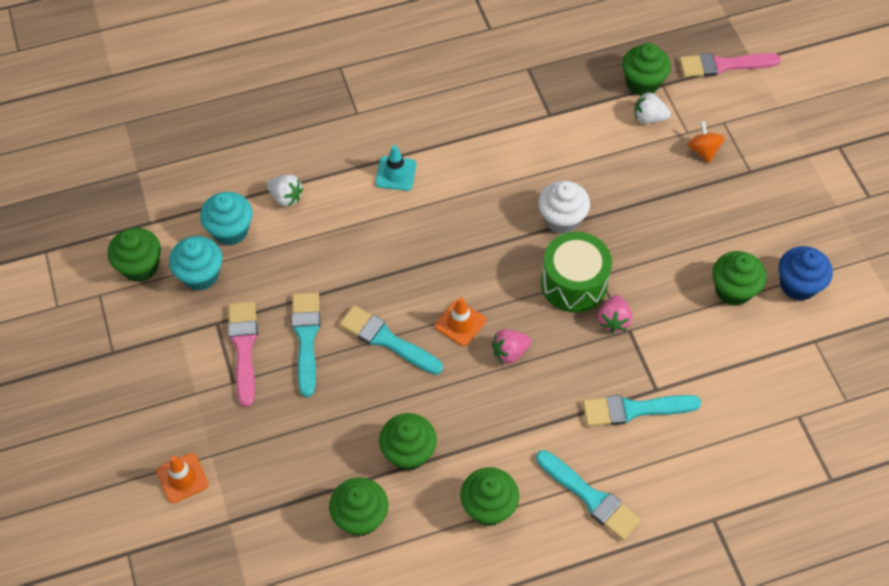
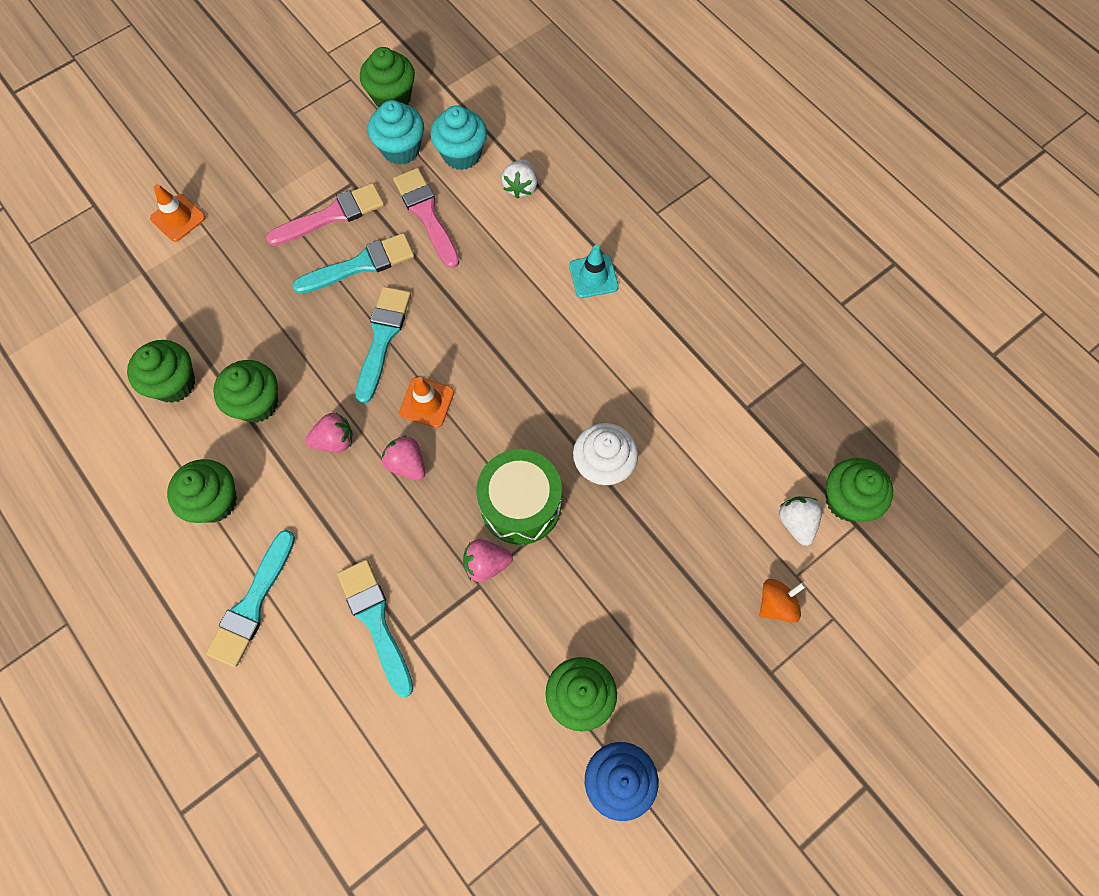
camera: 70 degrees right, 10 degrees up
pink brush [679,53,781,77] -> pink brush moved to [393,168,460,268]
none -> pink strawberry [305,413,353,453]

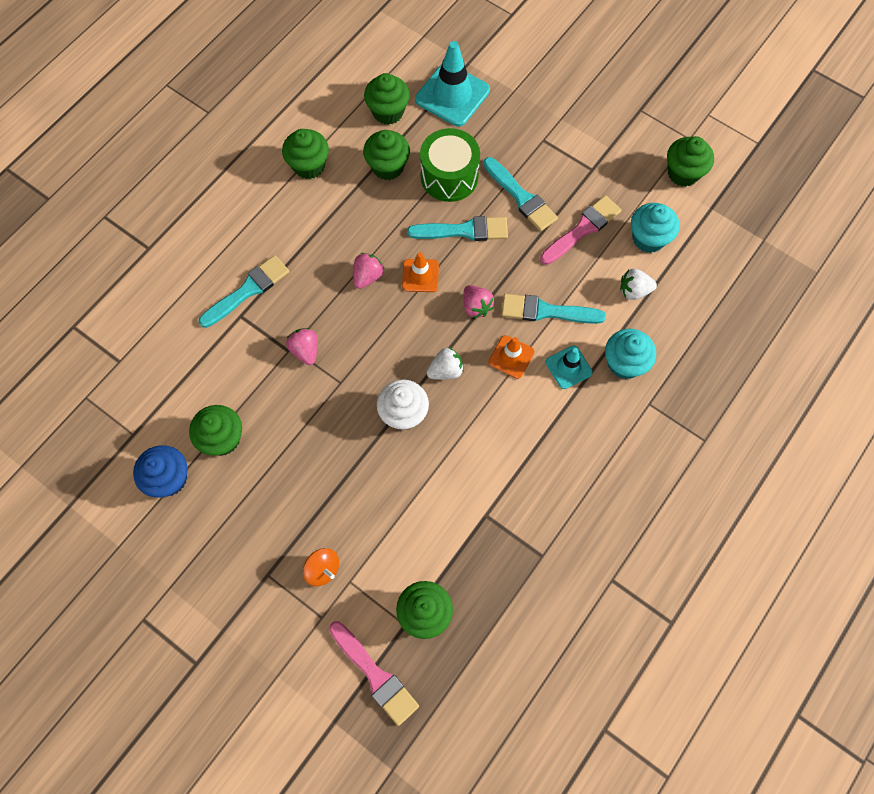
camera: 75 degrees right, 0 degrees up
orange traffic cone [150,184,206,242] -> orange traffic cone moved to [488,335,534,379]
turquoise brush [206,530,295,667] -> turquoise brush moved to [501,294,606,324]
pink brush [266,183,384,246] -> pink brush moved to [329,621,419,726]
pink strawberry [305,413,353,453] -> pink strawberry moved to [463,285,494,318]
turquoise cupcake [368,100,424,165] -> turquoise cupcake moved to [605,329,656,379]
green drum [477,449,562,545] -> green drum moved to [420,128,480,202]
white strawberry [779,496,822,546] -> white strawberry moved to [427,347,464,380]
none -> turquoise traffic cone [415,41,490,127]

